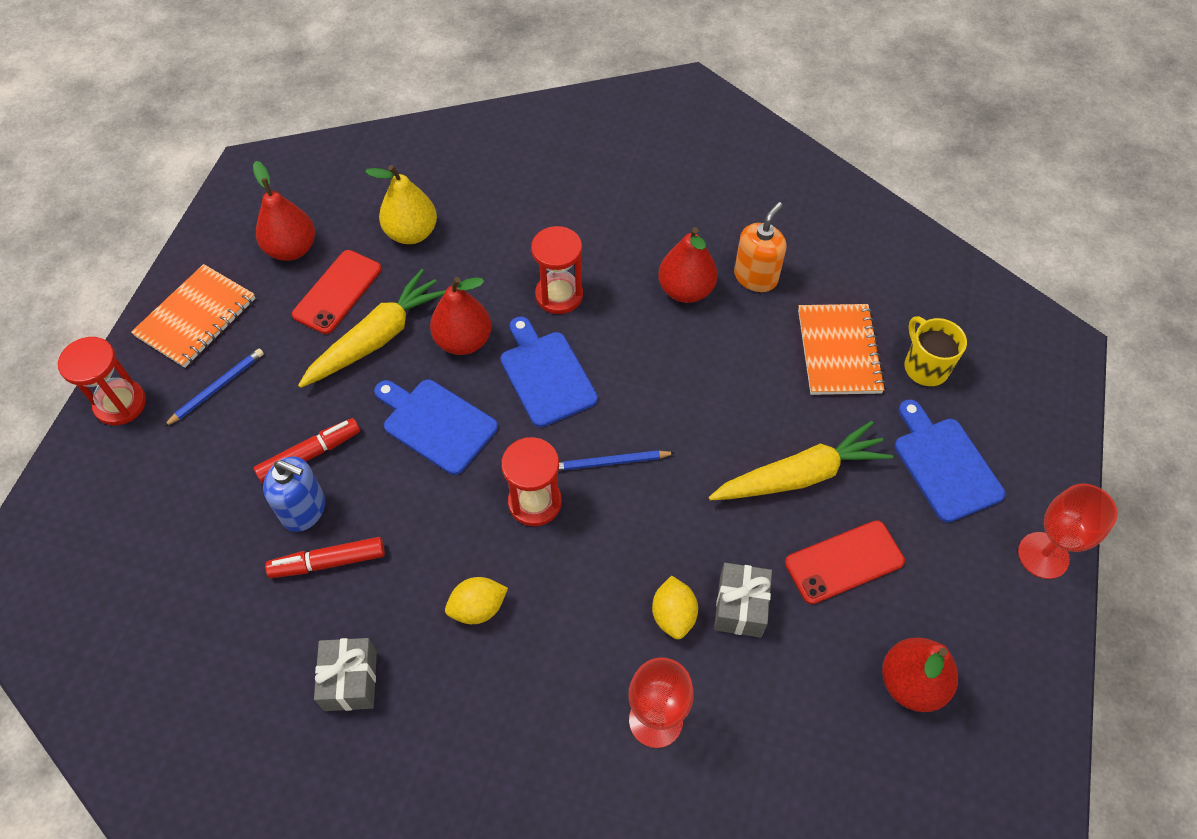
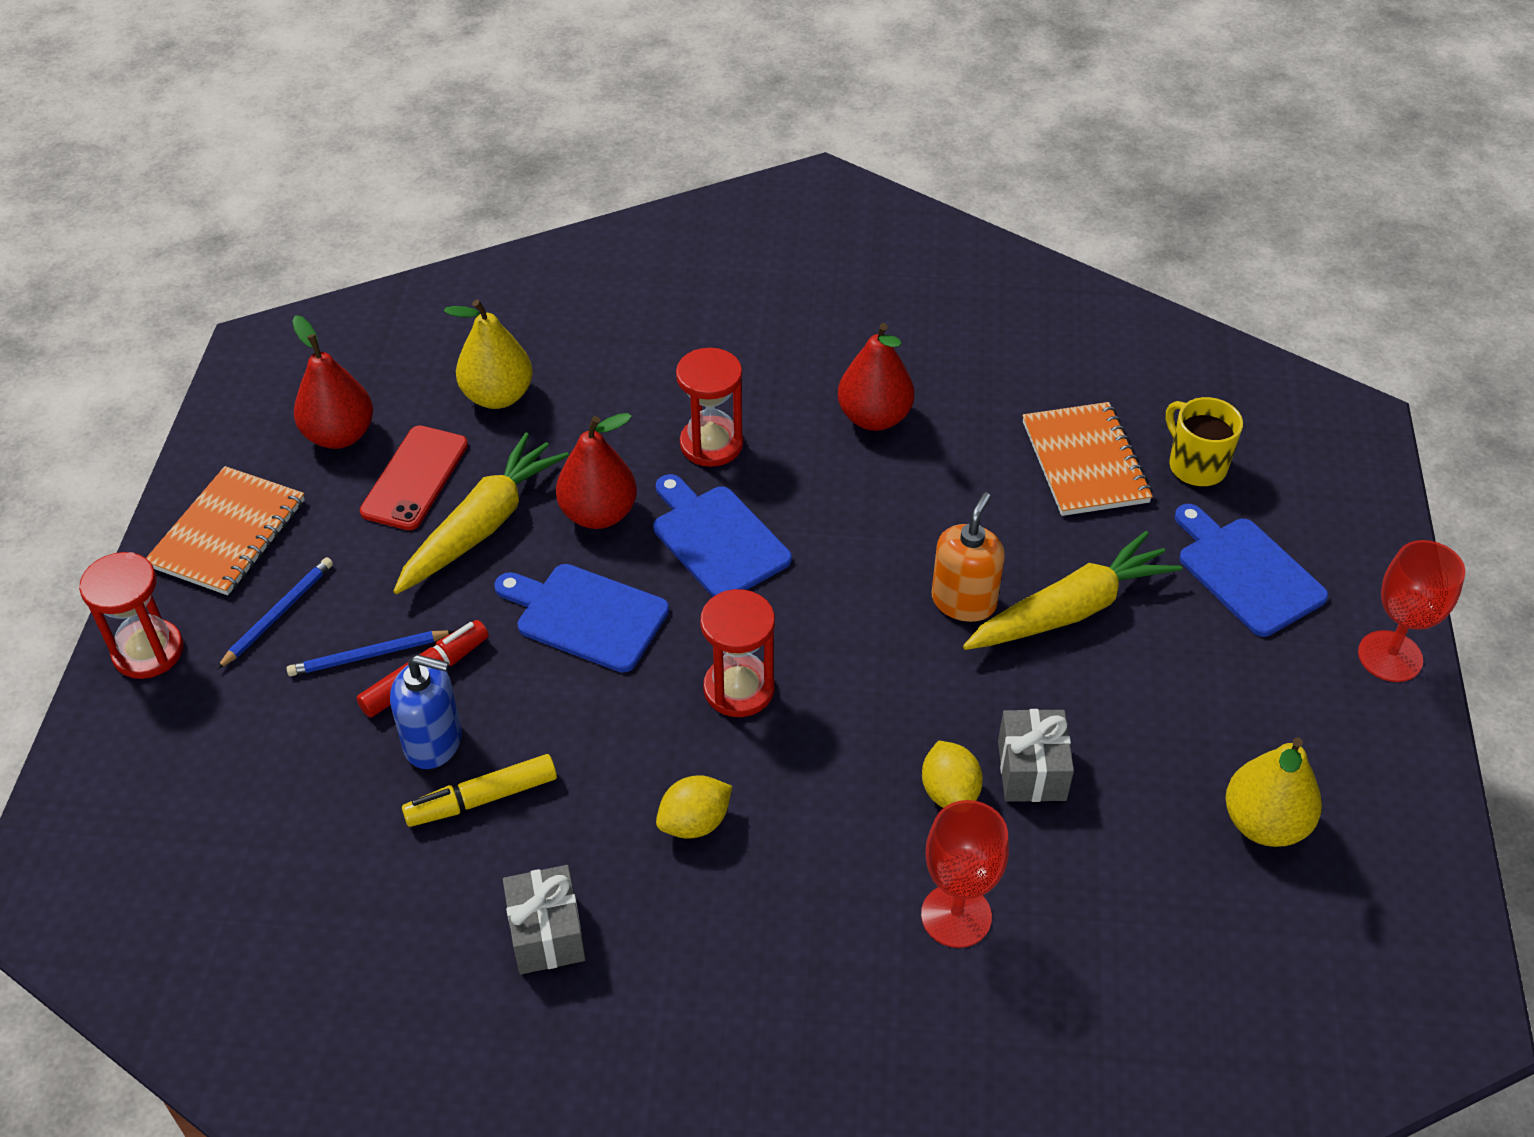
camera: 10 degrees left, 10 degrees down
red marker [265,537,385,578] -> yellow marker [402,754,557,827]
blue pencil [558,450,675,471] -> blue pencil moved to [286,630,454,676]
orange soap dispenser [734,202,787,292] -> orange soap dispenser moved to [932,492,1005,622]
red phone [785,520,905,604] -> none
red pear [882,638,958,712] -> yellow pear [1225,737,1322,847]

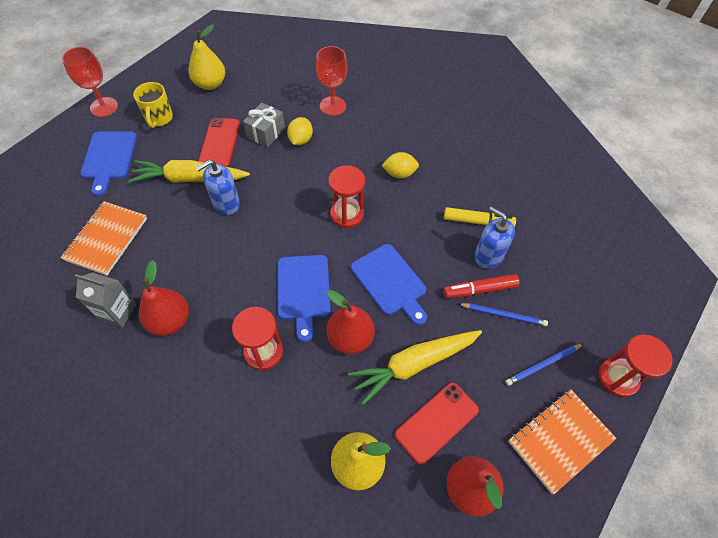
camera: 150 degrees left, 10 degrees up
grey gift [503,865,586,974] -> none
orange soap dispenser [932,492,1005,622] -> blue soap dispenser [196,160,240,215]
yellow mug [1166,397,1243,487] -> yellow mug moved to [133,82,173,128]
none -> grey carton [75,272,136,327]
none -> red phone [198,118,240,167]

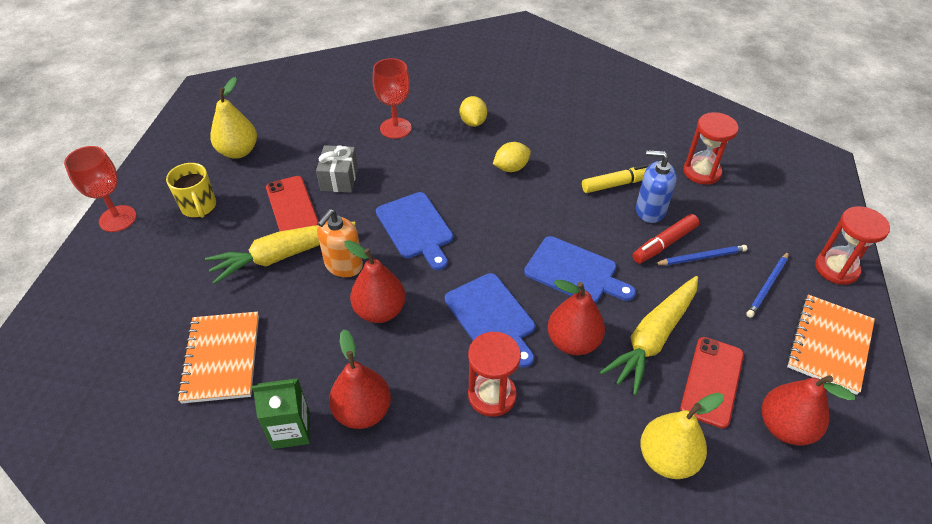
camera: 25 degrees left, 10 degrees down
grey carton [75,272,136,327] -> green carton [252,378,310,449]
blue cutting board [80,132,137,196] -> blue cutting board moved to [376,192,453,270]
blue soap dispenser [196,160,240,215] -> orange soap dispenser [317,209,363,277]
yellow lemon [287,117,313,145] -> yellow lemon moved to [460,96,487,127]
red hourglass [328,165,365,228] -> red hourglass moved to [683,112,739,185]
none -> red pear [345,240,406,323]

